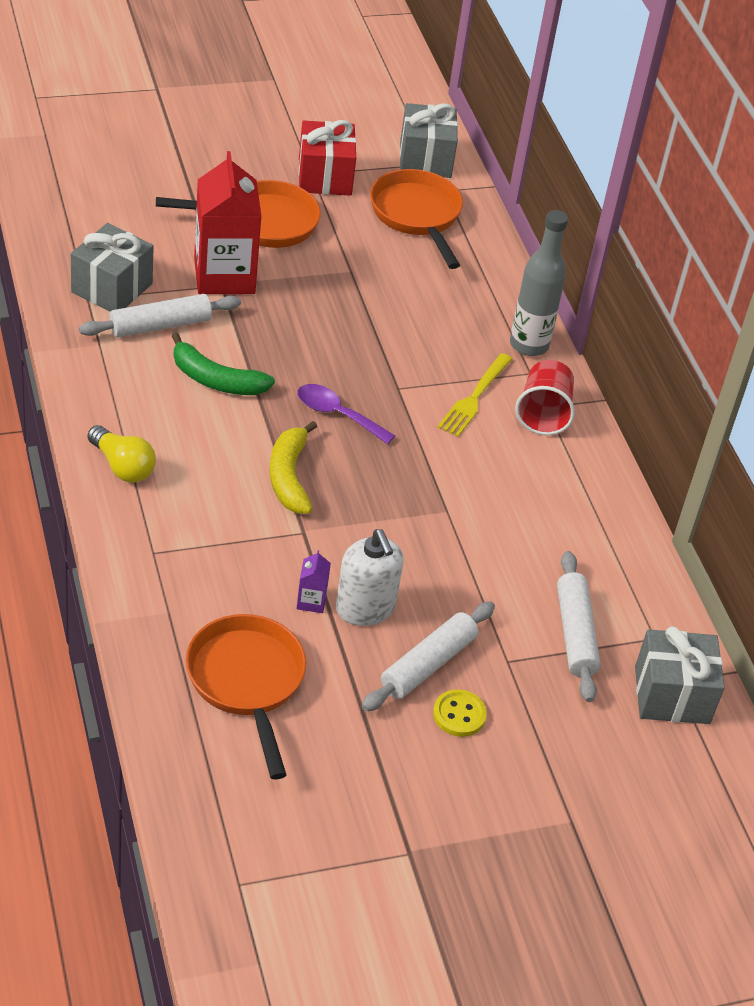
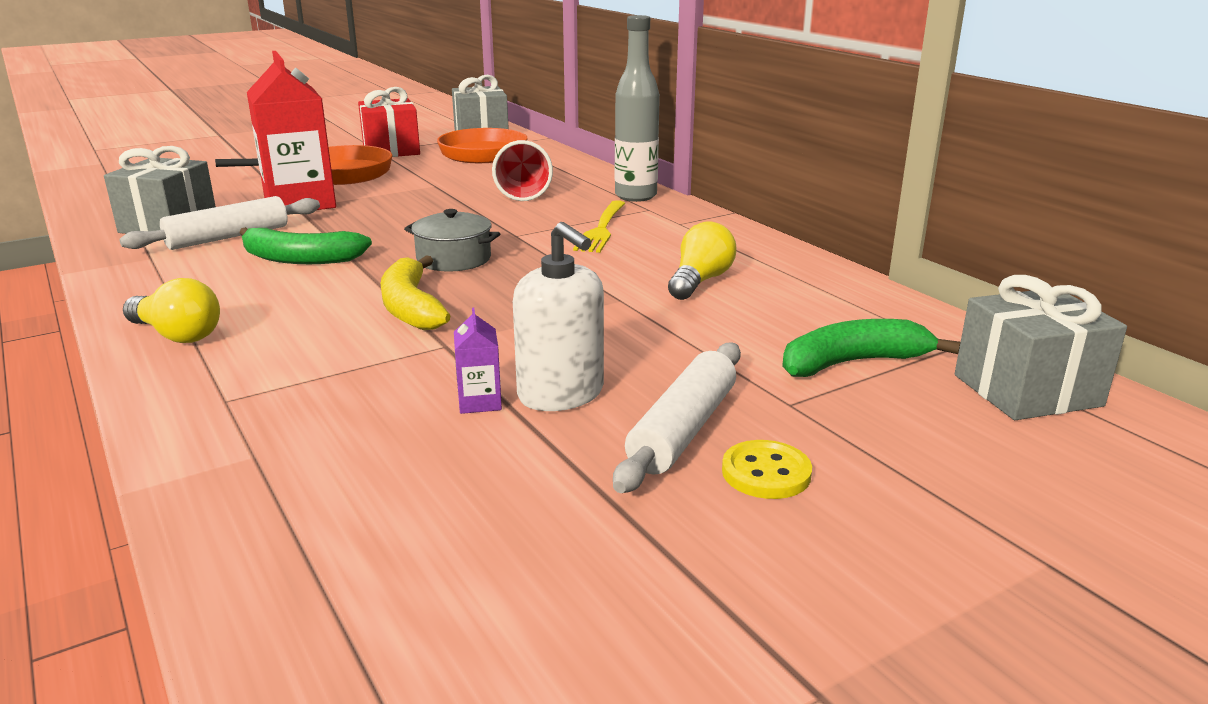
camera: 10 degrees left, 20 degrees down
orange pan [186,614,306,780] -> none
purple spoon [297,384,395,444] -> grey pot [404,209,500,272]
red cup [515,360,575,435] -> red cup moved to [492,140,553,201]
white rolling pin [557,551,601,702] -> green banana [782,319,960,377]
none -> yellow light bulb [668,221,736,300]

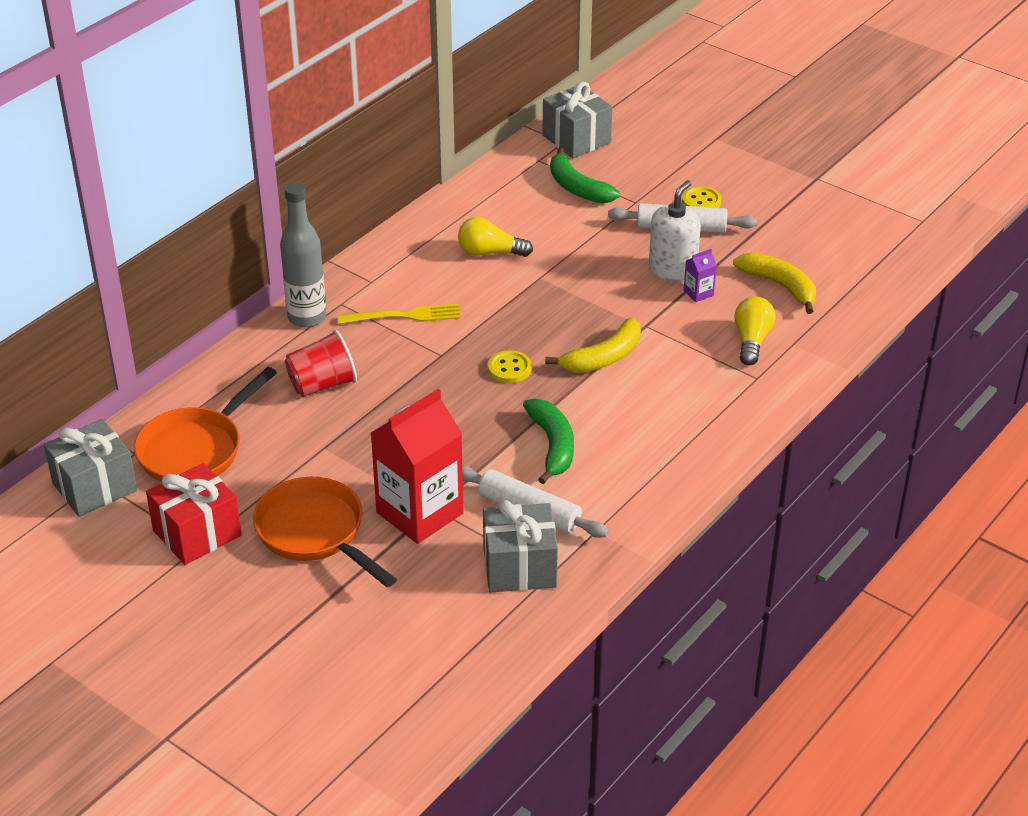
camera: 110 degrees left, 15 degrees up
yellow light bulb [123,278,220,343] -> yellow light bulb moved to [734,296,776,365]
grey pot [404,209,500,272] -> yellow button [488,350,531,383]
none -> yellow banana [733,252,816,314]

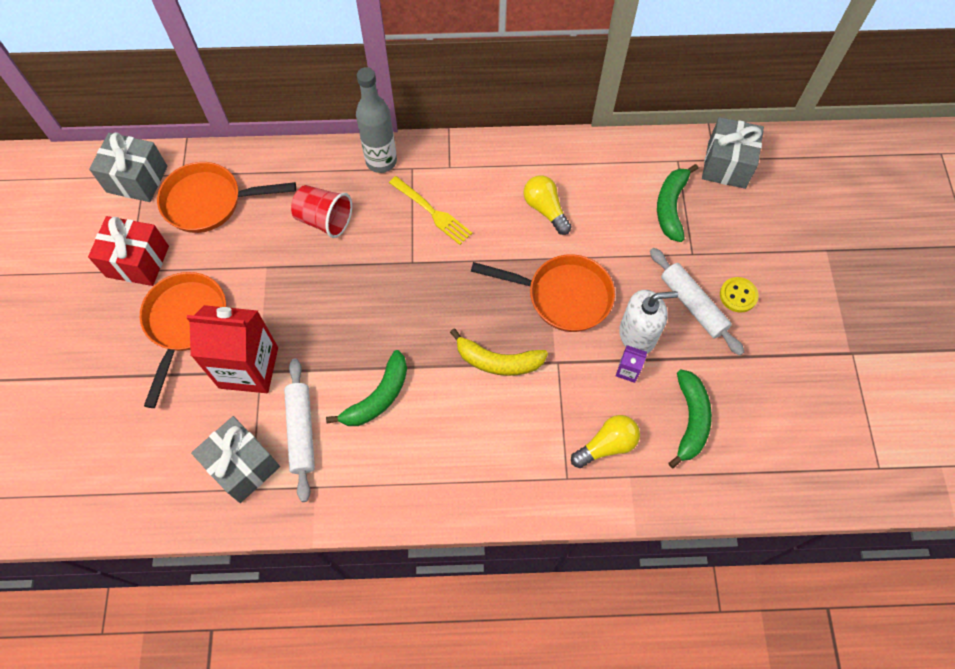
camera: 50 degrees right, 25 degrees up
yellow button [488,350,531,383] -> none
yellow banana [733,252,816,314] -> green banana [669,369,712,469]
none -> orange pan [471,254,615,332]

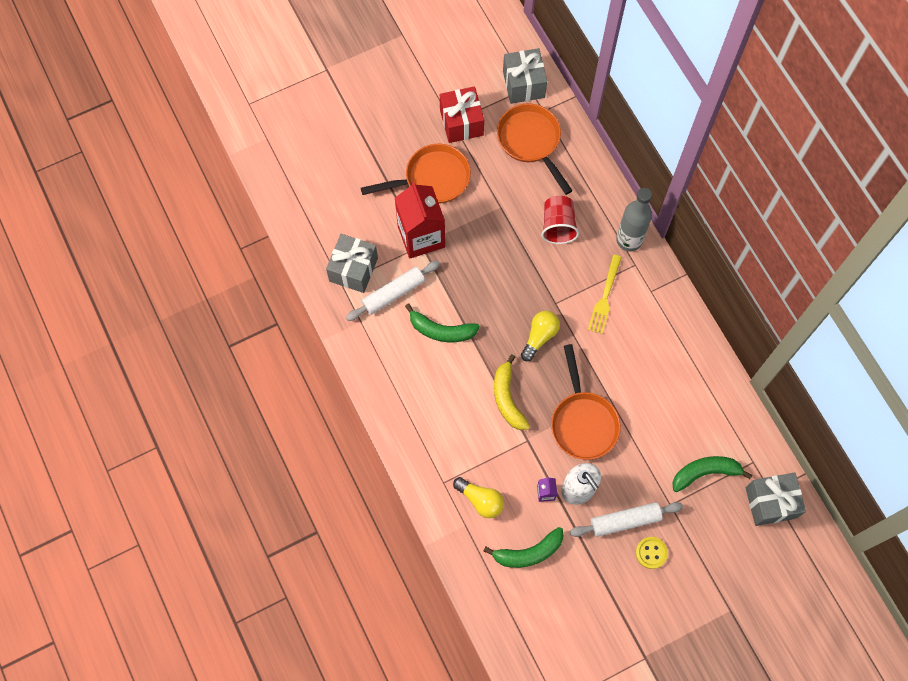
camera: 65 degrees right, 5 degrees up
yellow light bulb [524,175,571,235] -> yellow light bulb moved to [521,311,560,361]
white rolling pin [650,248,744,355] -> white rolling pin turned 45 degrees clockwise [570,502,683,537]

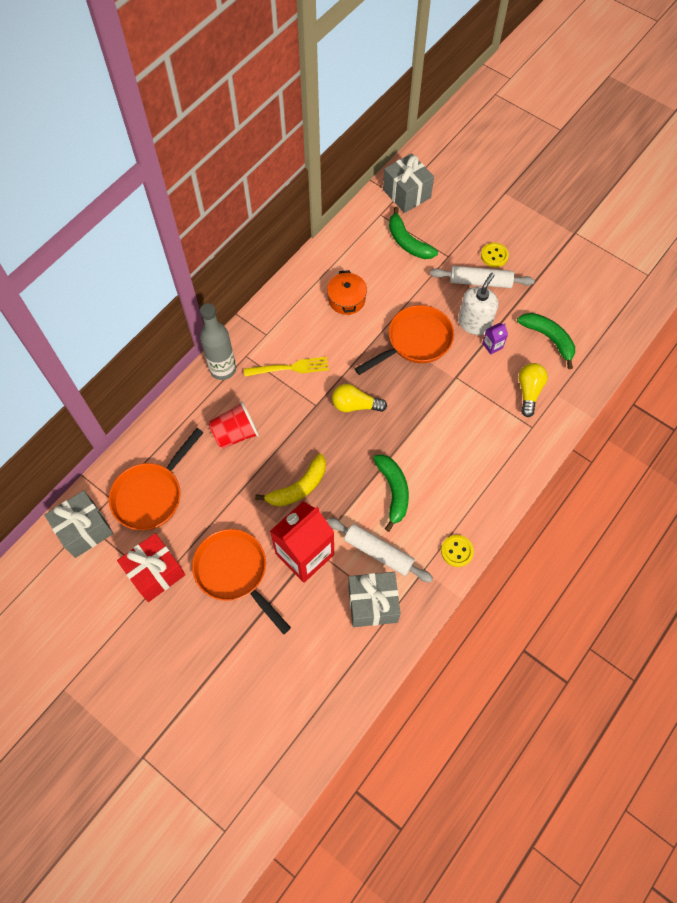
camera: 115 degrees left, 5 degrees down
yellow banana [494,354,530,430] -> yellow banana moved to [255,453,326,507]
white rolling pin [570,502,683,537] -> white rolling pin turned 45 degrees counterclockwise [430,266,534,288]
none -> orange pot [327,270,367,315]
none -> yellow button [441,535,474,567]

